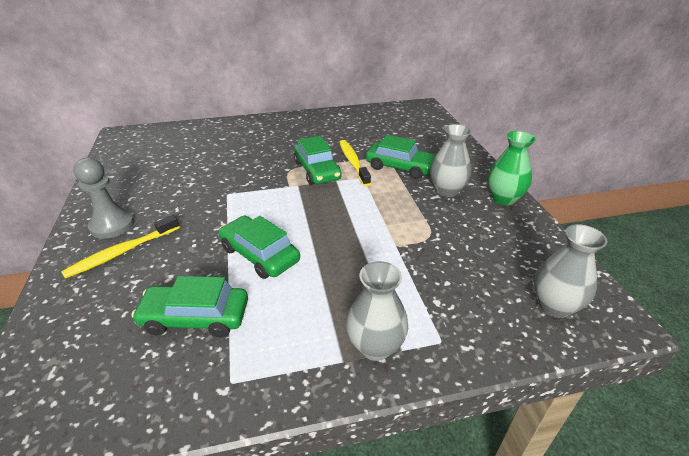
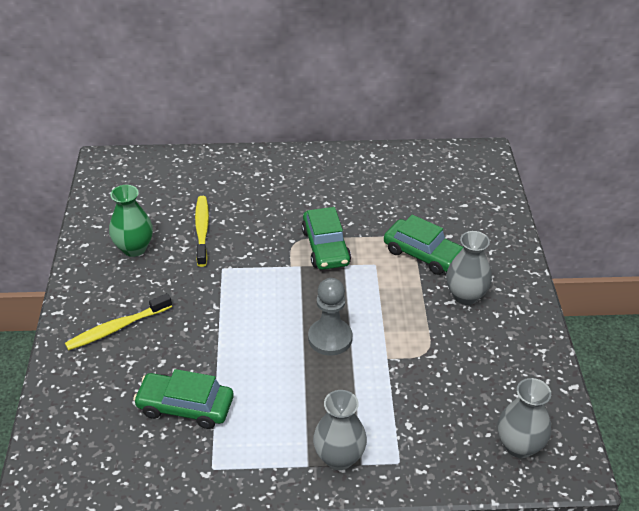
camera: 10 degrees right, 5 degrees up
grey pawn [73,158,134,239] -> grey pawn moved to [308,278,352,356]
green car [218,215,300,279] -> none
yellow toothbrush [339,140,371,186] -> yellow toothbrush moved to [195,196,209,267]
green vase [488,131,536,205] -> green vase moved to [109,185,153,257]

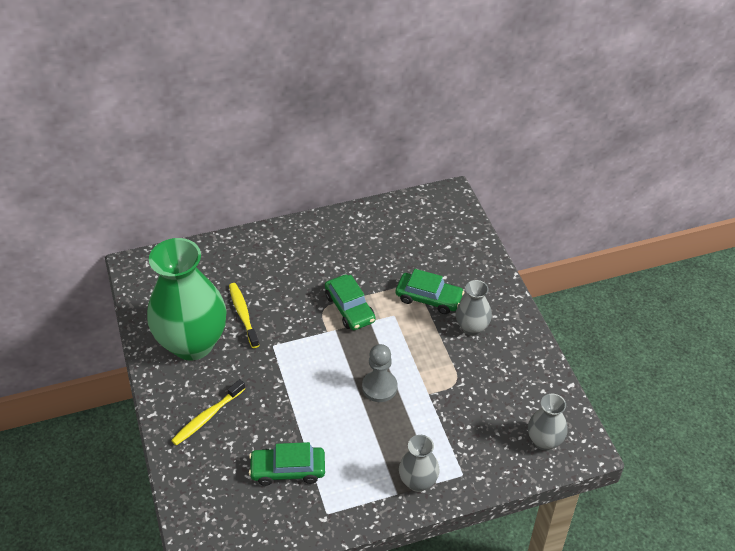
camera: 15 degrees left, 5 degrees up
green vase [109,185,153,257] -> green vase [147,238,227,360], size x2.11

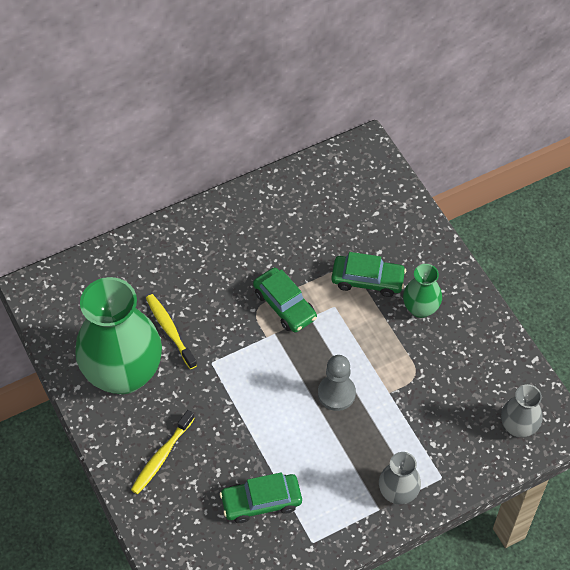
camera: 10 degrees left, 10 degrees up
grey vase [456,280,492,336] -> green vase [403,264,442,318]

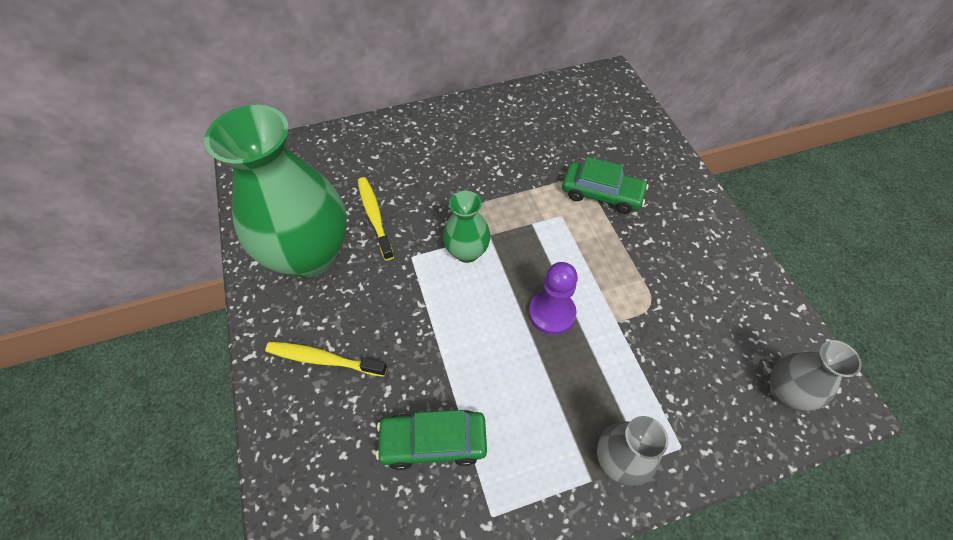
camera: 10 degrees right, 0 degrees up
yellow toothbrush [131,410,195,494] -> yellow toothbrush turned 60 degrees clockwise [265,342,387,377]
green car [253,268,317,332] -> none
grey pawn [318,355,356,411] -> purple pawn [529,262,578,335]
green vase [403,264,442,318] -> green vase moved to [443,191,490,263]

